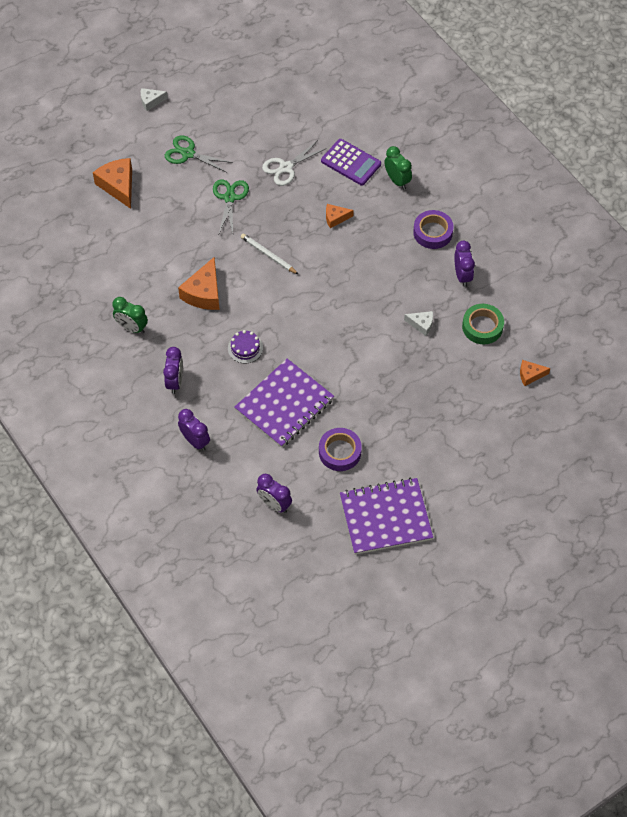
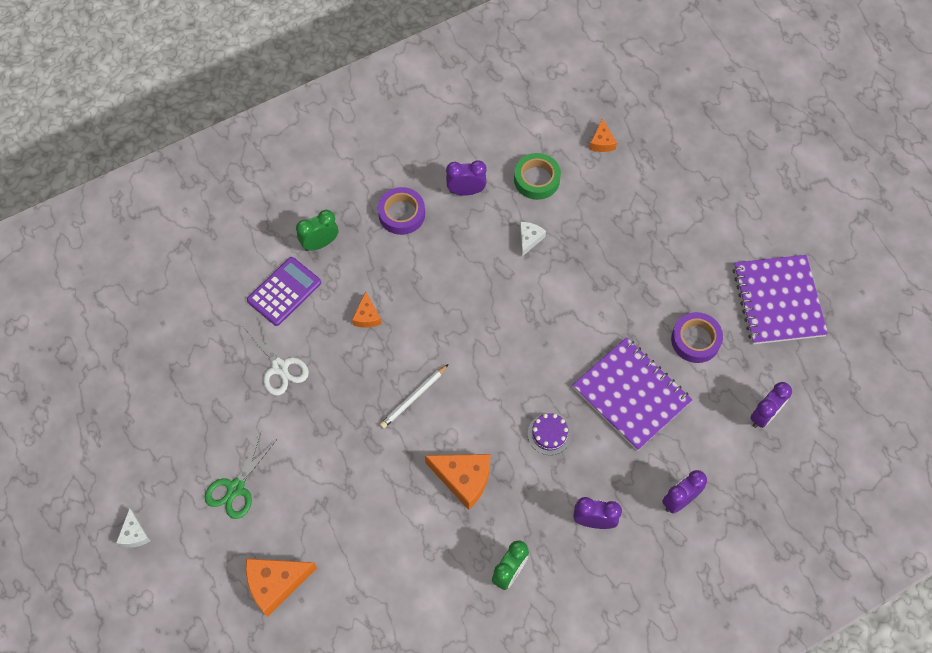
camera: 85 degrees left, 5 degrees up
green scissors [213,179,249,233] -> none

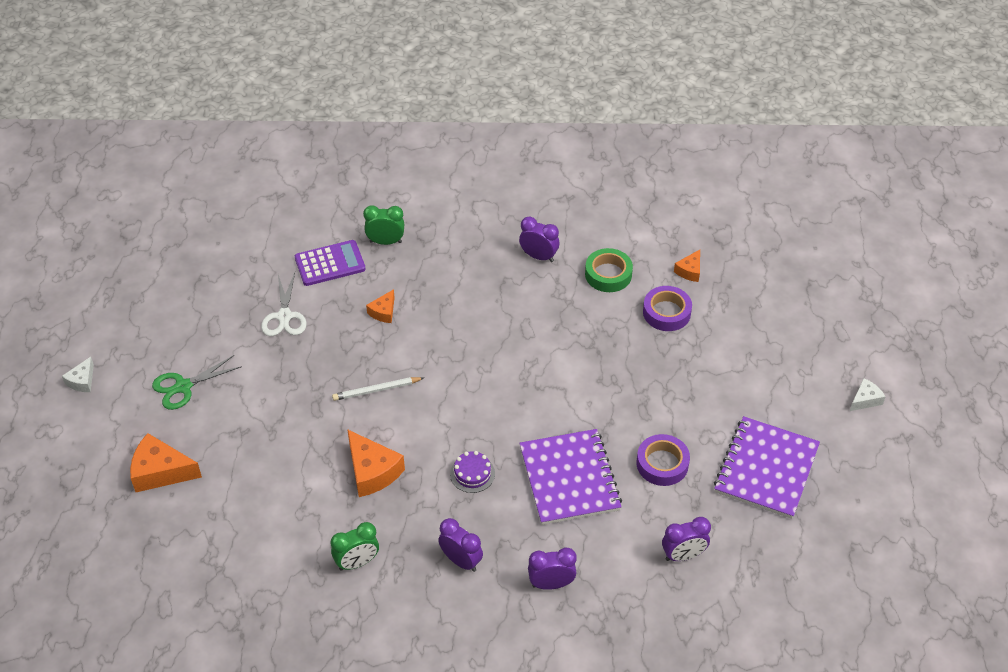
camera: 30 degrees right, 15 degrees down
purple tape [378,187,425,235] -> purple tape moved to [643,286,692,331]
white cheese [520,222,546,256] -> white cheese moved to [850,378,886,411]

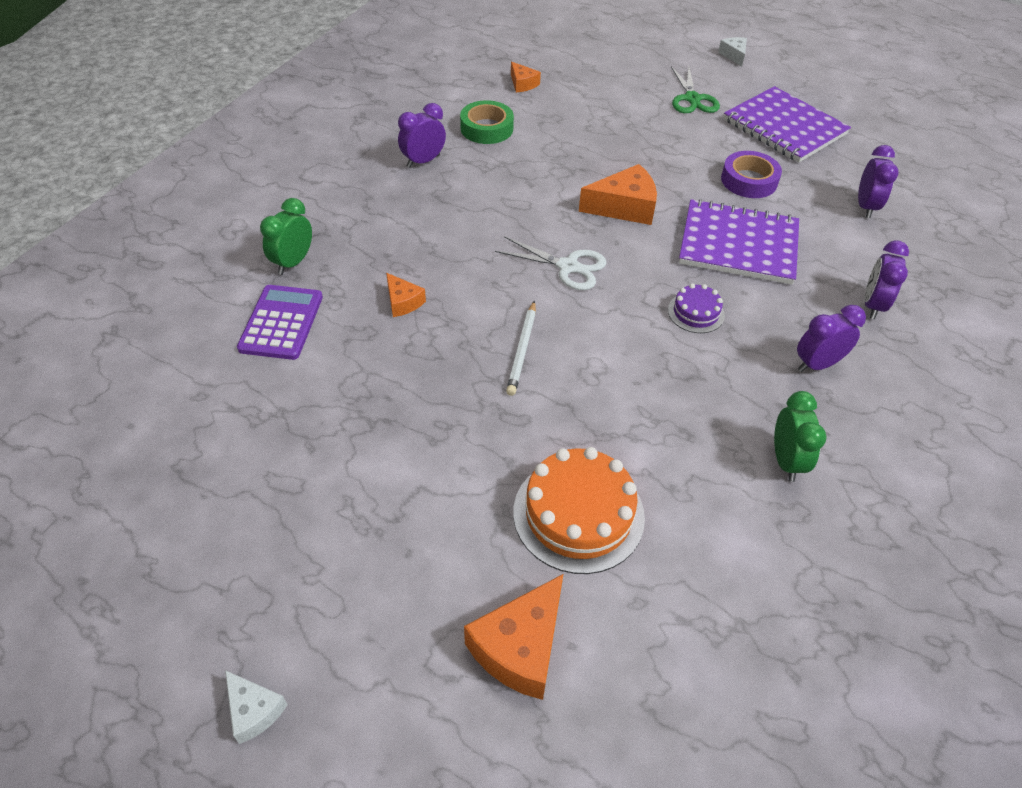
camera: 65 degrees left, 0 degrees up
green scissors [152,355,242,410] -> green scissors moved to [671,66,720,113]
white scissors [261,273,307,336] -> white scissors moved to [495,236,606,290]
orange cheese [347,429,405,497] -> orange cheese moved to [579,164,657,225]
purple tape [643,286,692,331] -> none
none -> orange cake [513,447,645,574]

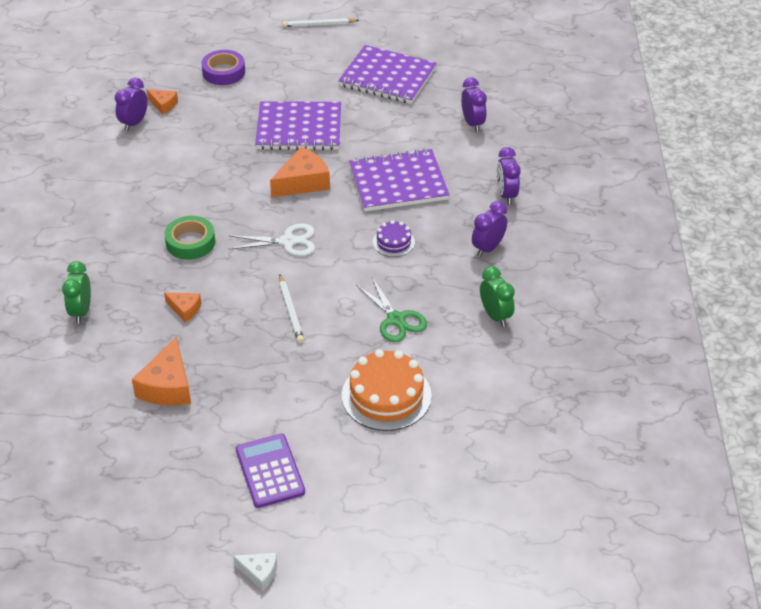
camera: 25 degrees left, 5 degrees down
purple calculator [237,285,323,360] -> purple calculator moved to [236,434,305,508]
purple clock [398,103,446,168] -> purple clock moved to [115,78,148,131]
green tape [460,100,514,144] -> green tape moved to [164,216,215,260]
orange cheese [464,574,563,700] -> orange cheese moved to [132,337,191,406]
green scissors [671,66,720,113] -> green scissors moved to [356,278,427,342]
white cheese [718,37,747,66] -> white pencil [283,18,359,27]
purple tape [721,151,782,198] -> purple tape moved to [201,50,245,85]
none -> purple notebook [255,101,341,150]

